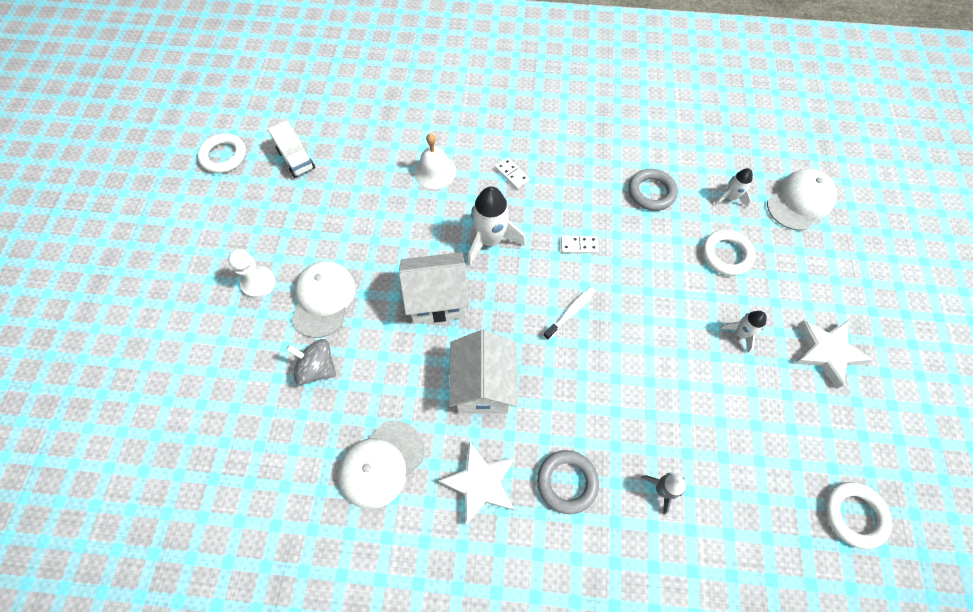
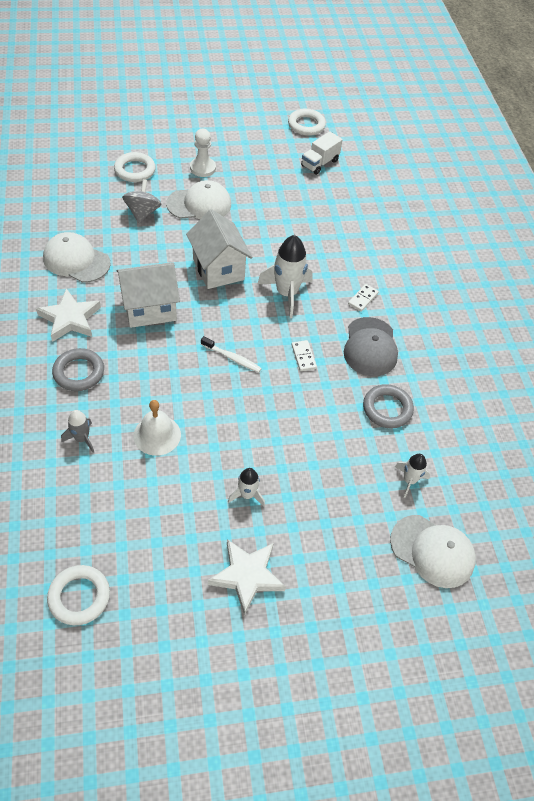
camera: 70 degrees right, 10 degrees down
white bell [414,133,456,189] -> white bell moved to [133,400,181,456]
white ring [702,230,755,276] -> white ring moved to [114,152,155,182]
none -> grey cap [344,317,398,376]

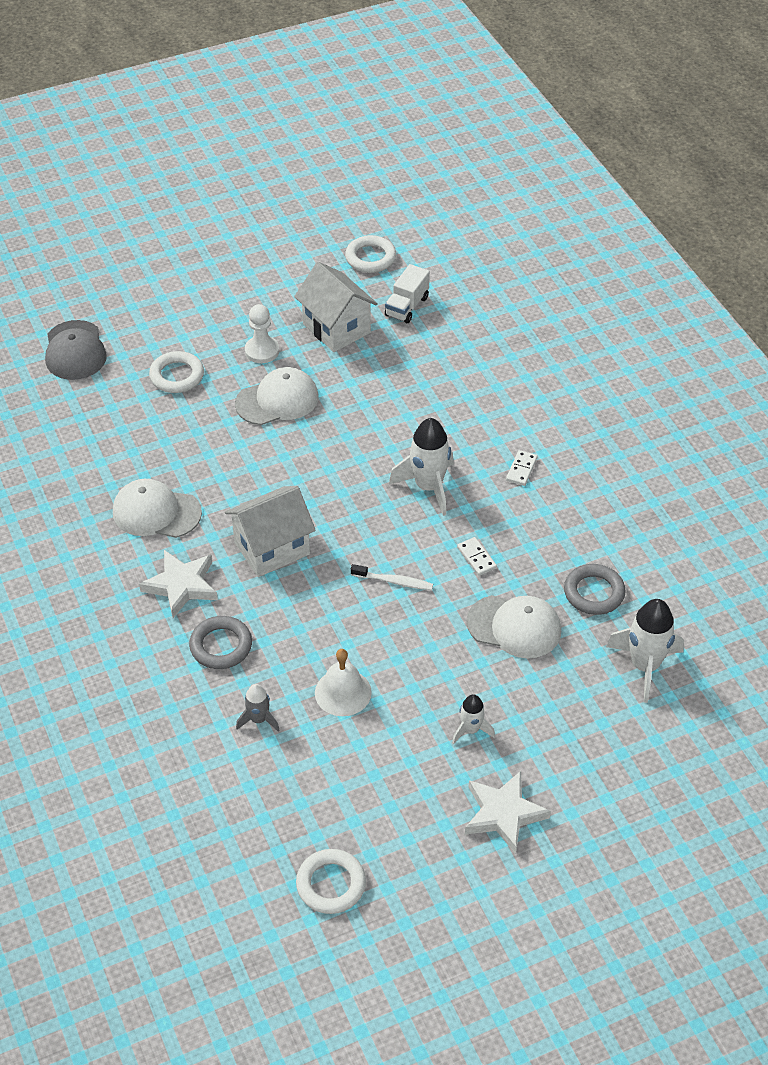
camera: 10 degrees left, 5 degrees down
grey spinning top [122,179,161,223] -> none
white house [186,209,252,289] -> white house moved to [294,262,378,352]
grey cap [344,317,398,376] -> grey cap moved to [45,320,107,380]
white cap [390,515,476,588] -> white cap moved to [467,595,561,658]
white rocket [395,454,430,498] -> white rocket [606,599,684,703], size x1.82

